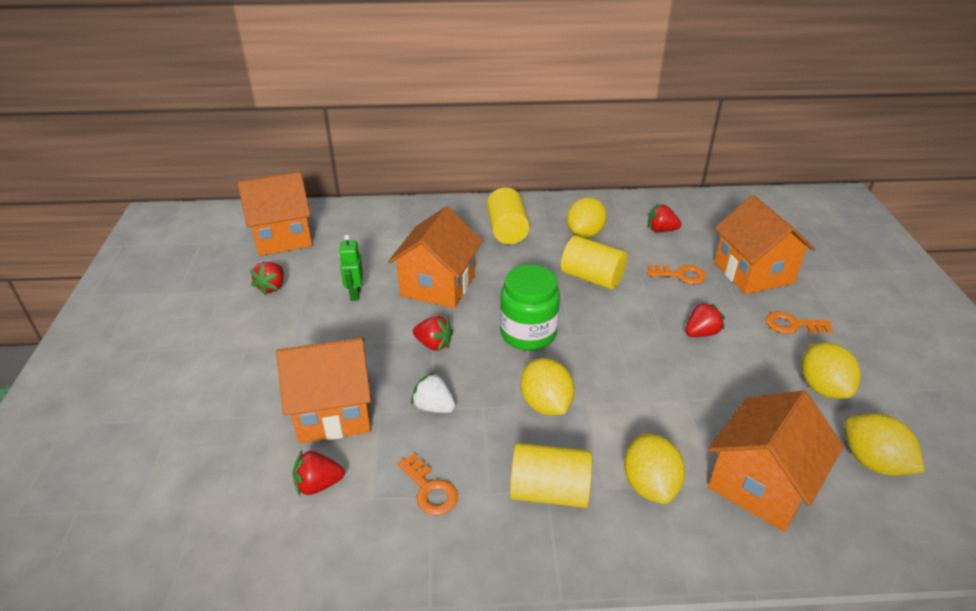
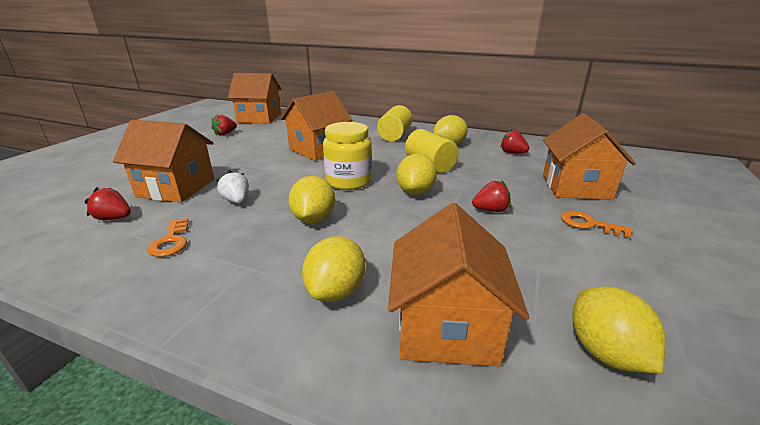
camera: 25 degrees right, 10 degrees down
green robot [339,235,363,301] -> none
red strawberry [413,316,453,351] -> none
green jar [500,265,560,350] -> yellow jar [323,122,372,190]
yellow cylinder [510,443,592,508] -> none
orange key [647,265,706,284] -> none
orange house [708,391,844,532] -> orange house turned 60 degrees counterclockwise [388,203,529,367]
yellow lemon [801,343,861,399] -> yellow lemon moved to [396,154,437,195]

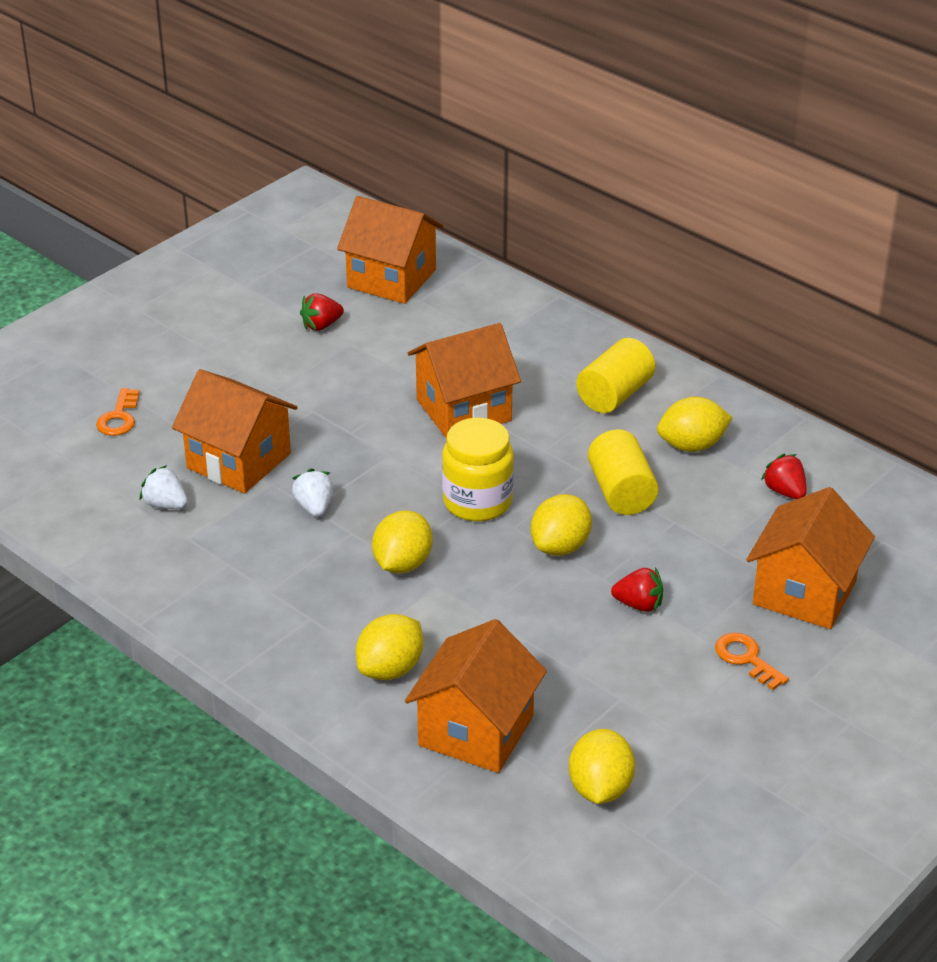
camera: 20 degrees right, 10 degrees up
red strawberry [84,187,131,220] -> white strawberry [140,465,188,509]
orange key [147,218,189,257] -> orange key moved to [96,388,140,436]

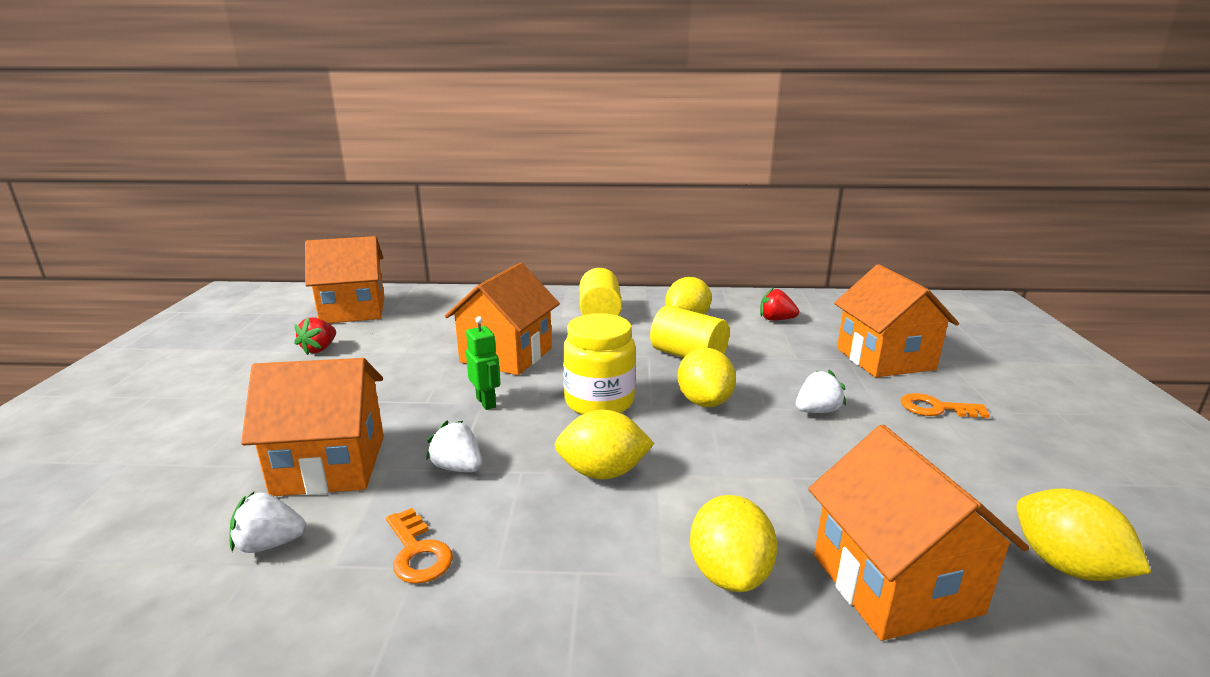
camera: 40 degrees left, 15 degrees down
orange key [96,388,140,436] -> orange key moved to [386,508,453,584]
yellow lemon [372,510,433,574] -> yellow lemon turned 75 degrees counterclockwise [555,410,655,479]
red strawberry [611,567,663,612] -> white strawberry [796,370,846,413]
none -> green robot [466,316,500,410]

